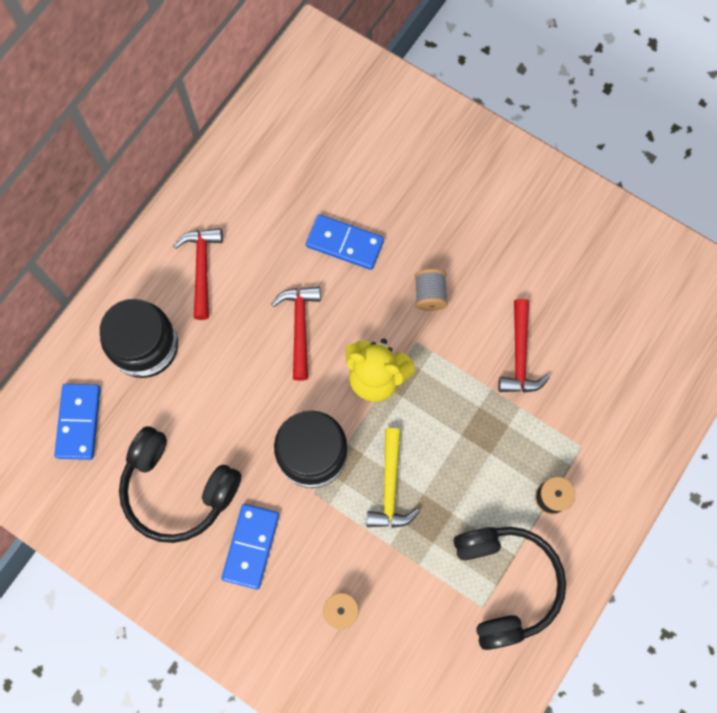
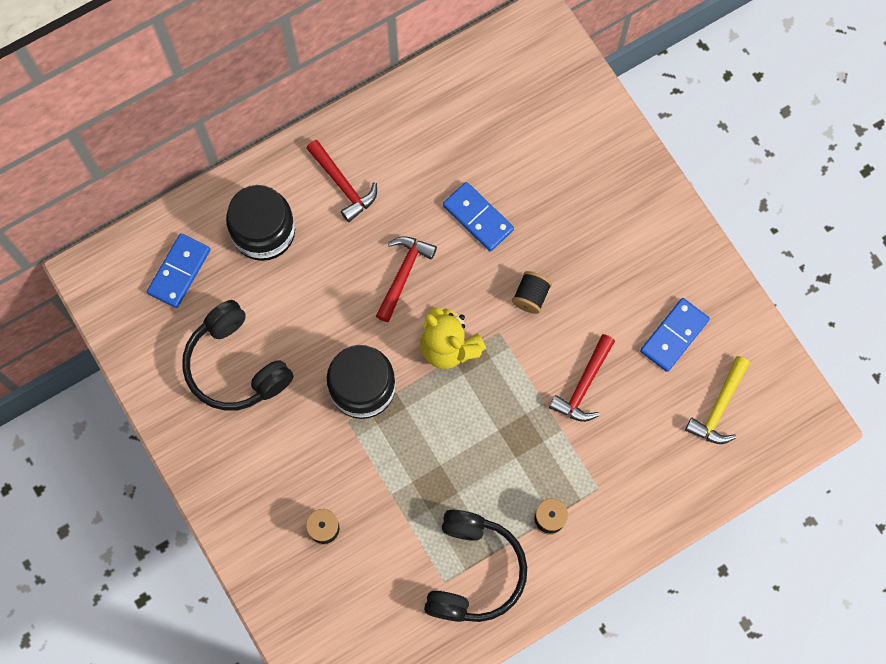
camera: 25 degrees right, 0 degrees up
red hammer [174,228,223,320] -> red hammer turned 120 degrees clockwise [306,140,377,222]
blue domino [222,504,279,589] -> blue domino moved to [640,298,710,372]
yellow hammer [367,428,420,528] -> yellow hammer moved to [685,356,750,444]
grey spool [415,269,448,311] -> black spool [512,271,552,314]

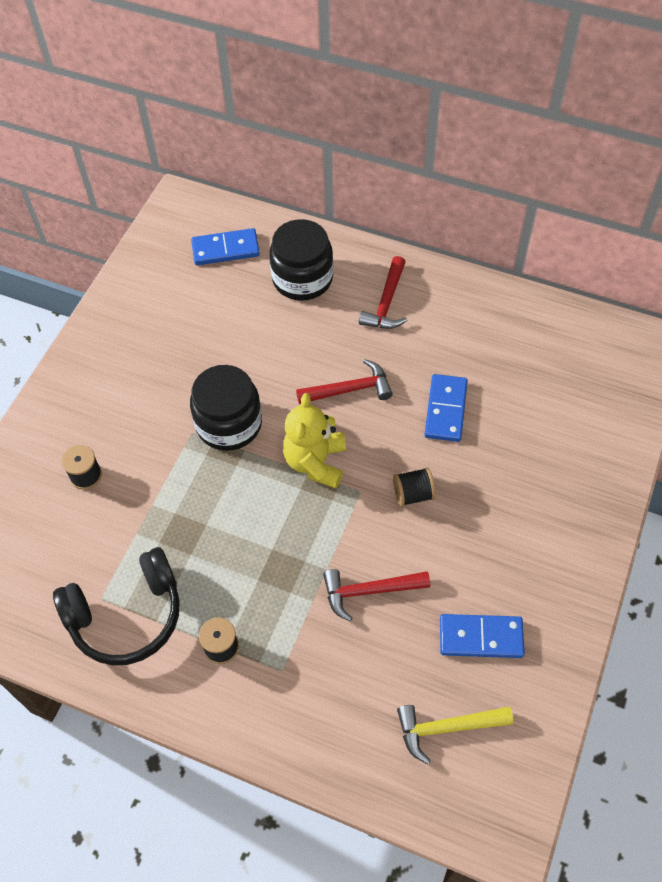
camera: 55 degrees right, 15 degrees down
black headphones [182,300,294,411] -> none

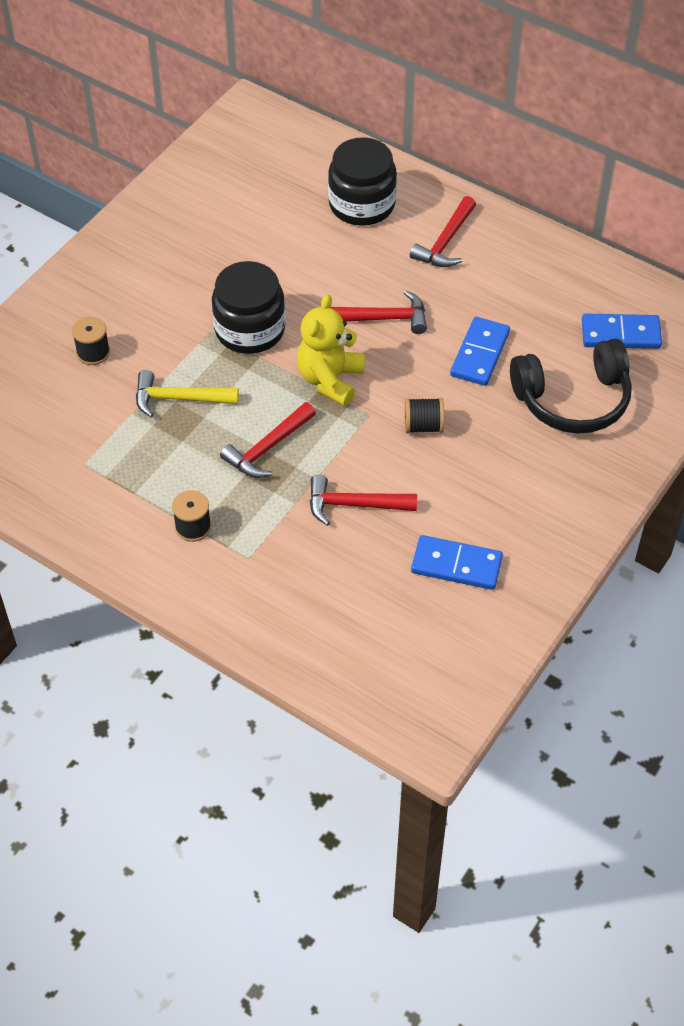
camera: 10 degrees right, 5 degrees down
black headphones [53,547,180,666] -> black headphones moved to [510,338,632,434]
blue domino [191,228,260,265] -> blue domino moved to [582,314,662,349]
yellow hammer [397,705,513,764] -> yellow hammer moved to [136,370,239,418]
none -> red hammer [220,402,316,478]

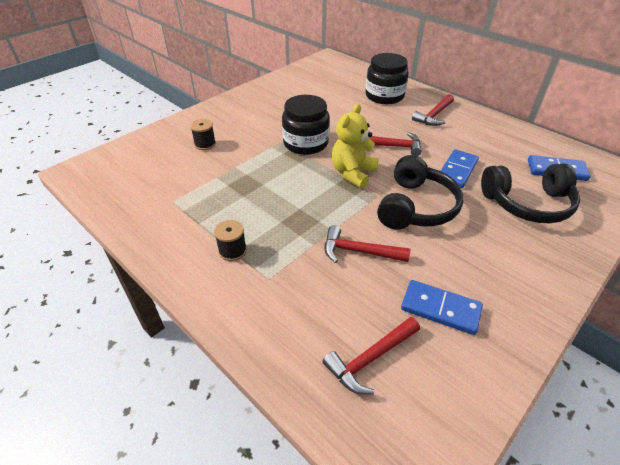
camera: 10 degrees right, 10 degrees down
yellow hammer [136,370,239,418] -> none
red hammer [220,402,316,478] -> red hammer moved to [322,317,420,395]
black spool [405,398,444,433] -> black headphones [377,155,463,230]

